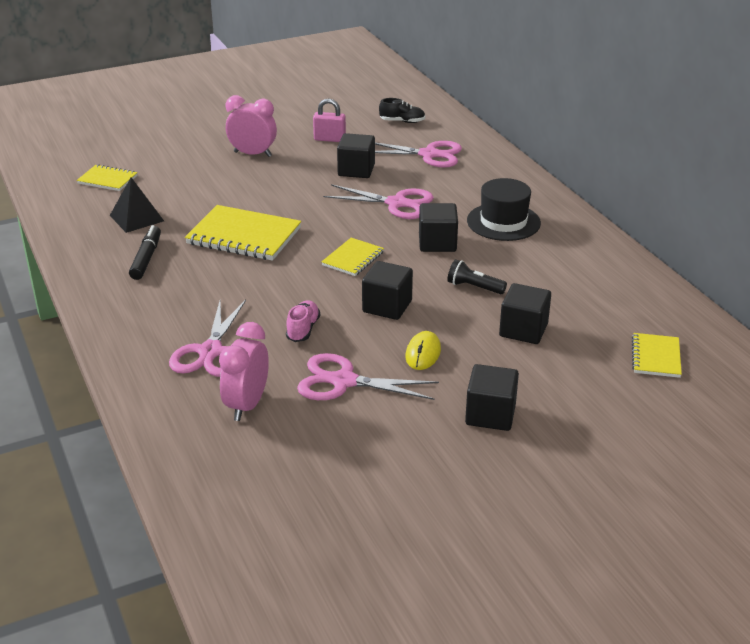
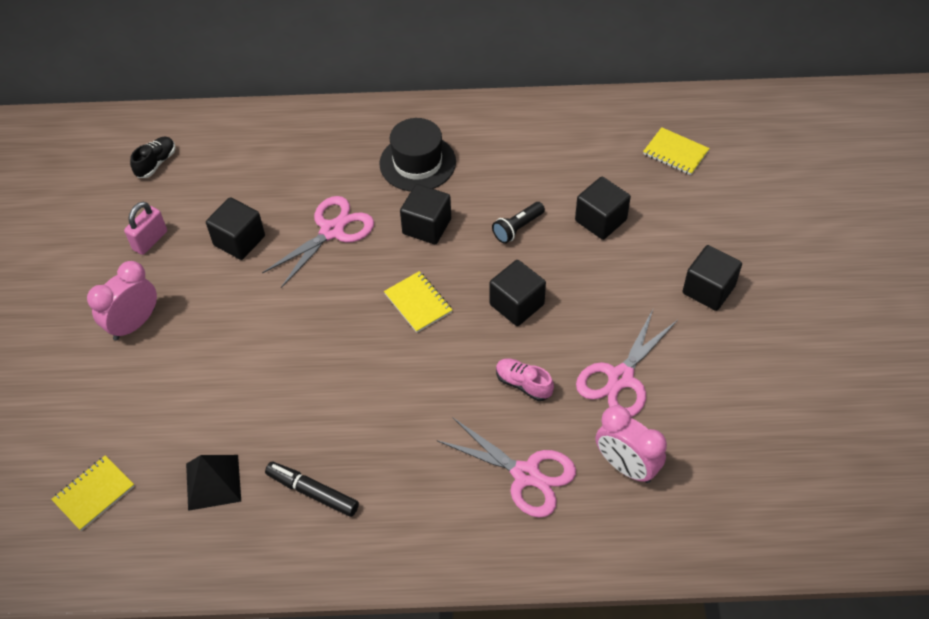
camera: 65 degrees left, 20 degrees up
yellow notebook [185,205,301,261] -> none
pink scissors [375,141,462,168] -> none
yellow mouse [406,331,441,370] -> none

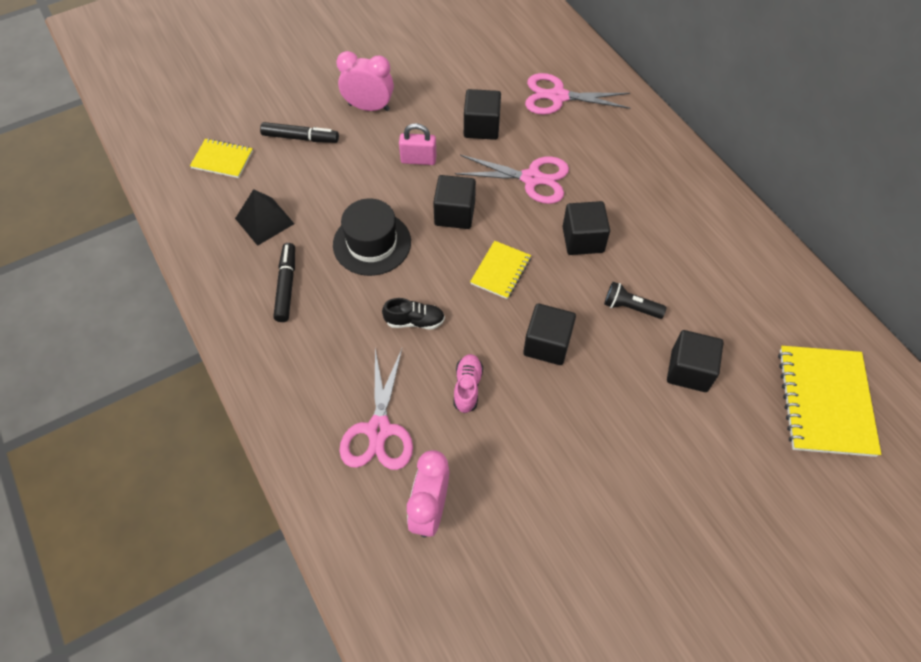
camera: 60 degrees right, 5 degrees up
pink padlock [124,202,167,255] -> pink padlock moved to [399,123,437,165]
black shoe [130,136,175,178] -> black shoe moved to [382,298,445,329]
black hat [379,118,456,192] -> black hat moved to [333,198,411,276]
pink scissors [576,309,678,417] -> pink scissors moved to [525,73,630,115]
yellow notebook [643,127,710,175] -> yellow notebook [778,346,881,457], size x1.80
black cube [683,245,742,311] -> black cube moved to [433,175,476,229]
none -> black marker [260,122,339,143]

